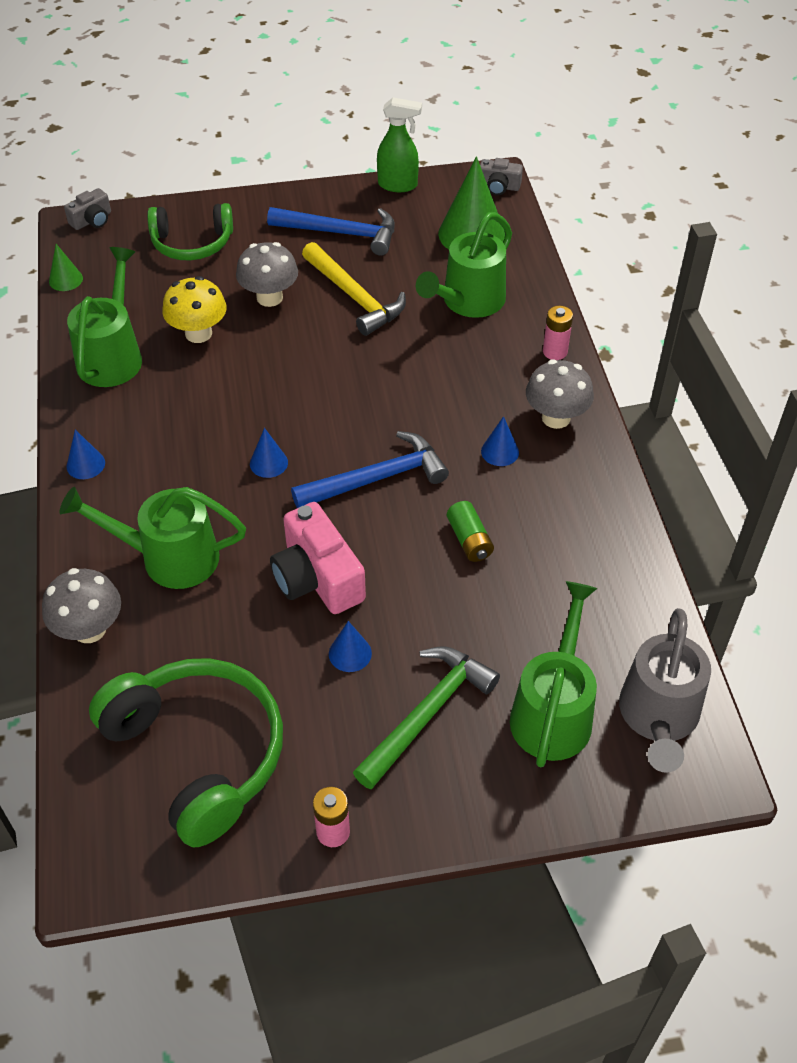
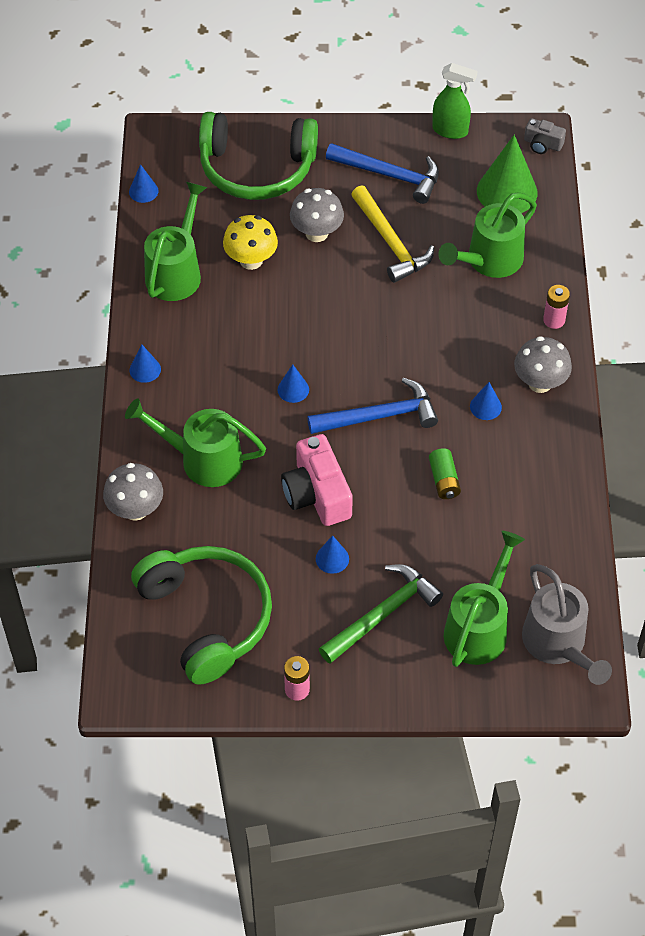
camera: 10 degrees right, 5 degrees up
green cone [49,244,83,291] -> blue cone [129,164,158,203]
grey camera [64,188,111,230] -> none
green headphones [147,203,233,260] -> green headphones [199,112,318,200], size x1.58
grey watering can [619,608,711,773] -> grey watering can turned 45 degrees counterclockwise [522,564,612,685]

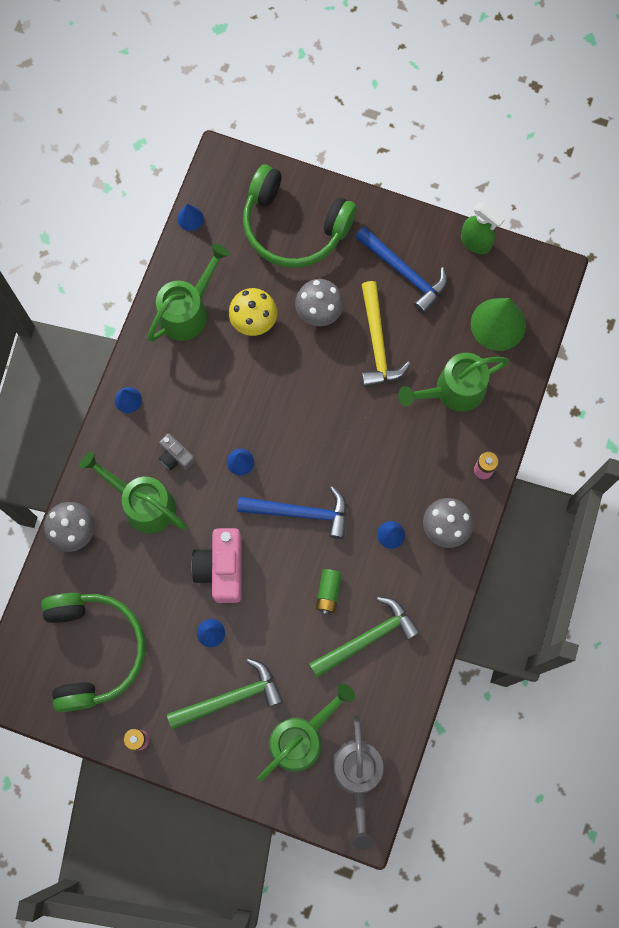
camera: 20 degrees right, 20 degrees up
grey camera [524,118,566,154] -> grey camera moved to [159,433,195,470]
none -> green hammer [309,596,420,678]

